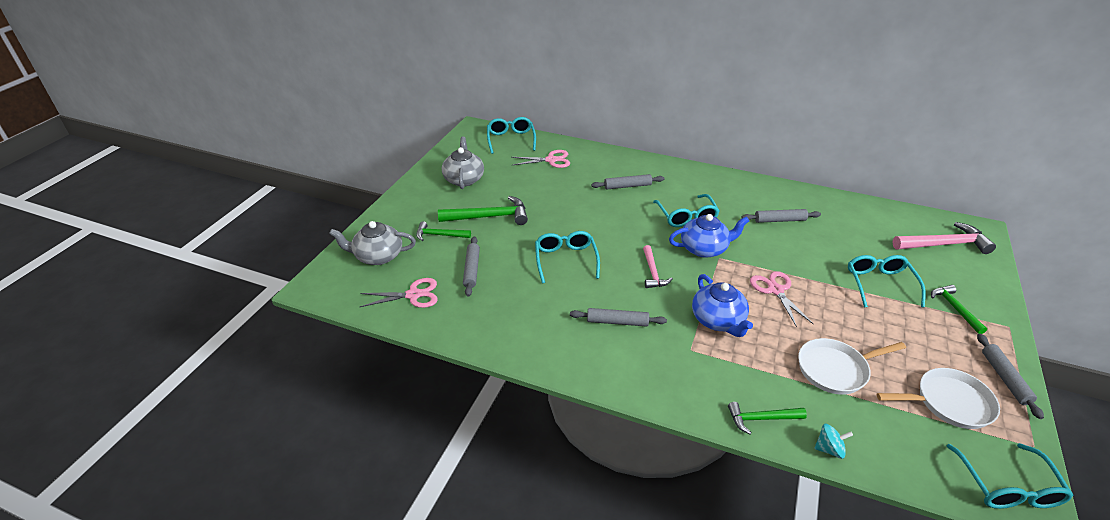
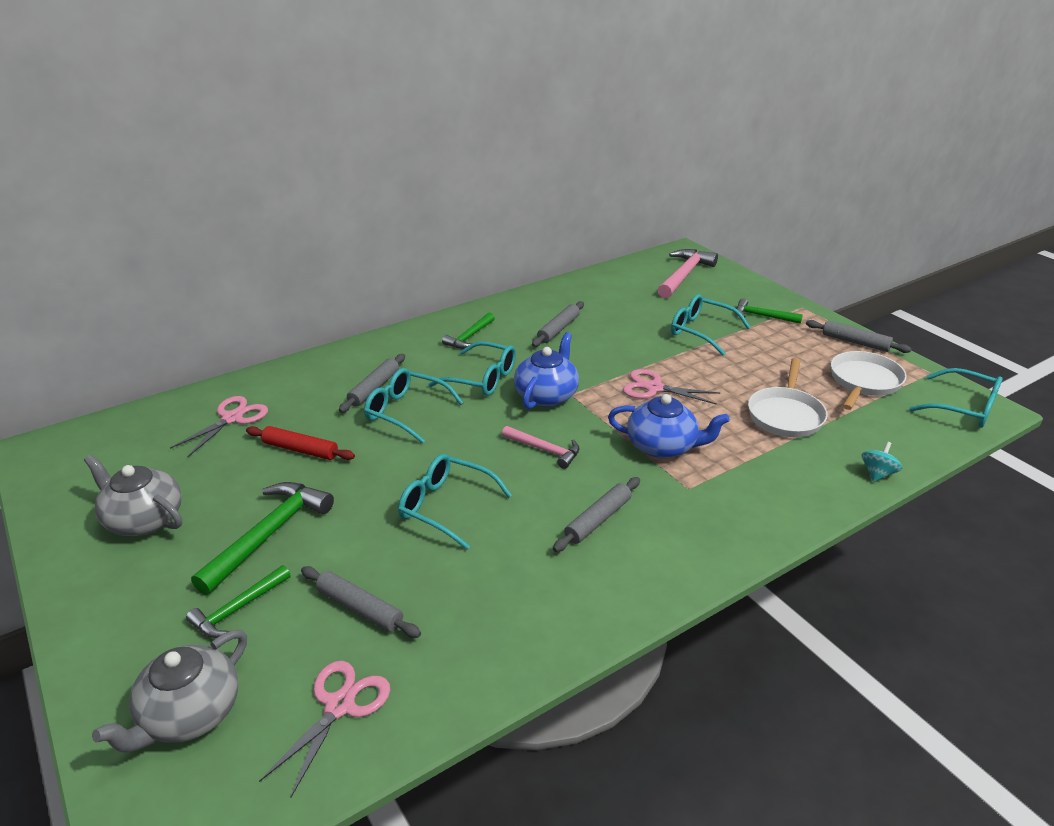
camera: 55 degrees left, 5 degrees down
turquoise glasses [487,117,536,154] -> turquoise glasses moved to [364,368,463,443]
green hammer [728,402,807,434] -> green hammer moved to [442,313,495,349]
none -> red rolling pin [246,426,355,460]

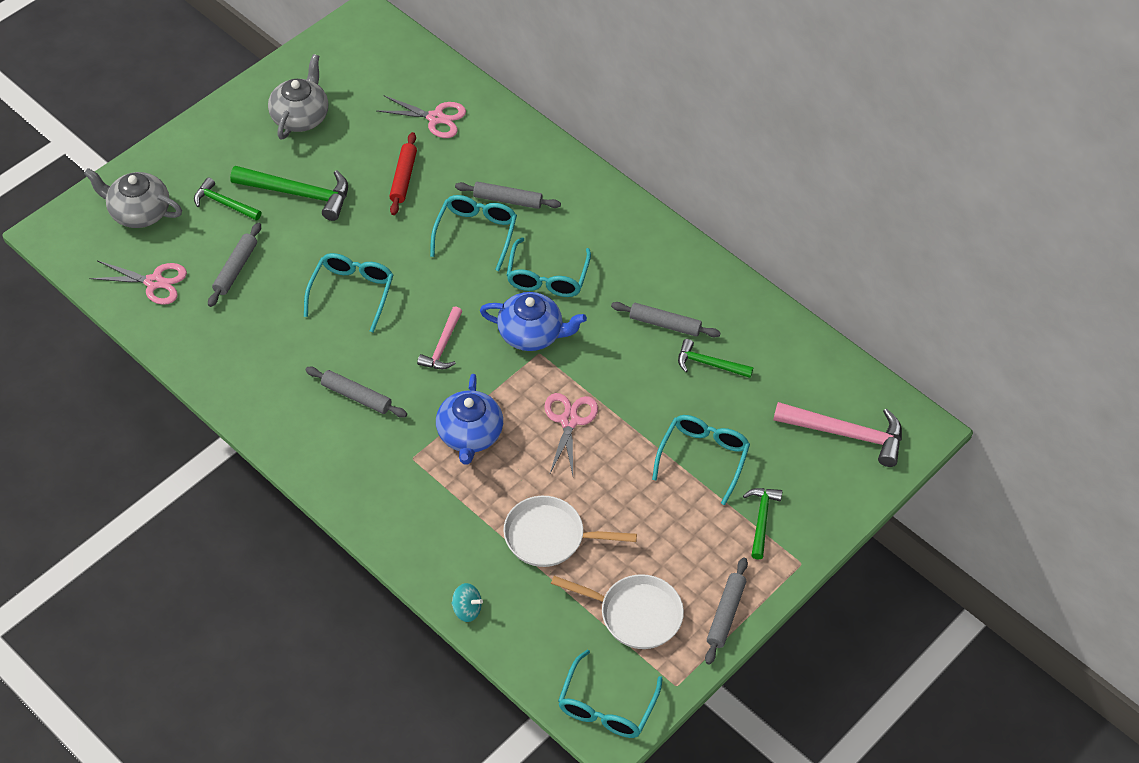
camera: 75 degrees right, 20 degrees up
green hammer [442,313,495,349] -> green hammer moved to [678,339,753,378]

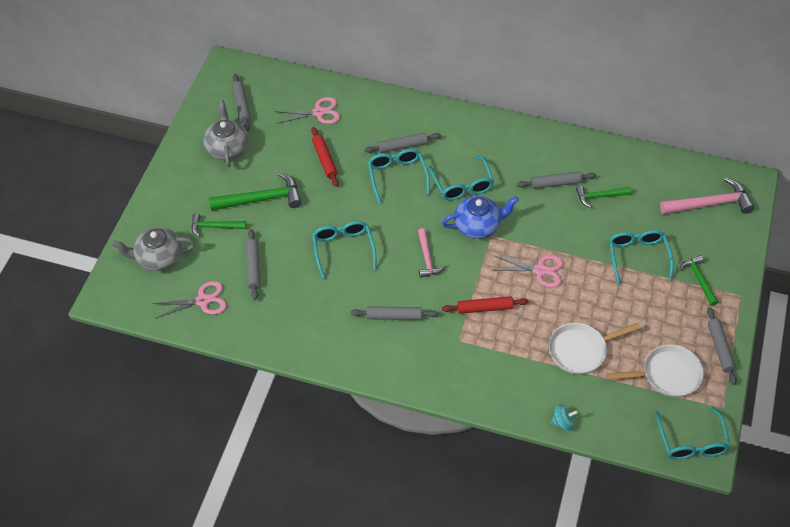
camera: 25 degrees left, 0 degrees up
blue teapot [436,374,503,465] -> red rolling pin [442,296,528,314]
pink scissors [544,393,598,475] -> pink scissors turned 120 degrees clockwise [494,255,564,288]
none -> grey rolling pin [232,74,251,131]

